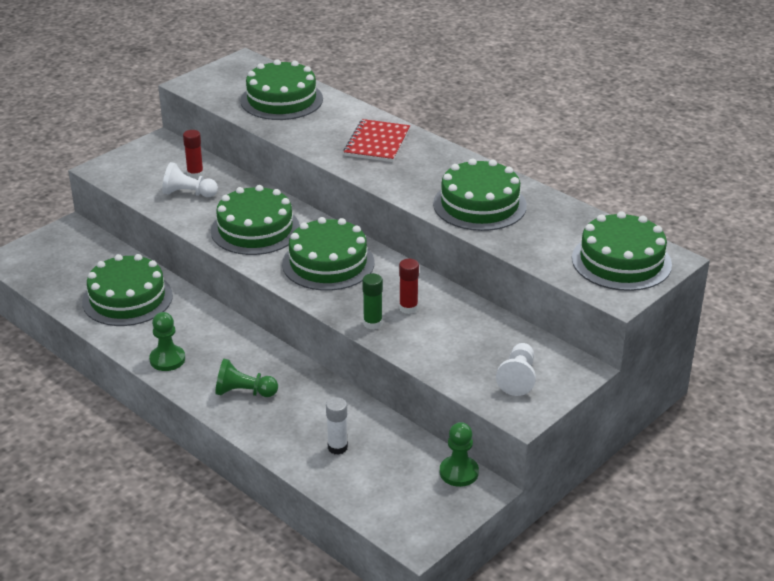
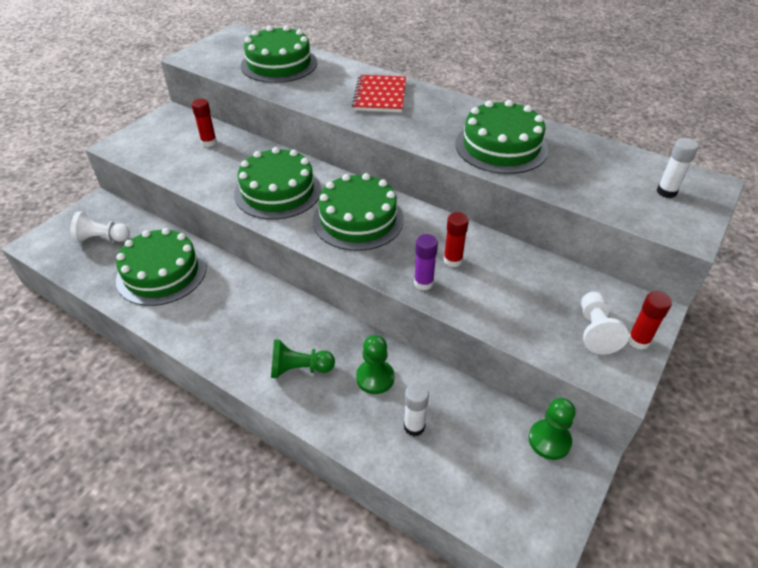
camera: 10 degrees left, 10 degrees up
green pawn [149,312,185,371] -> green pawn moved to [356,335,394,394]
white pawn [162,162,218,197] -> white pawn moved to [70,211,130,243]
green glue stick [362,273,383,330] -> purple glue stick [414,234,438,290]
green cake [572,211,672,291] -> white glue stick [656,138,699,198]
none -> red glue stick [628,291,672,350]

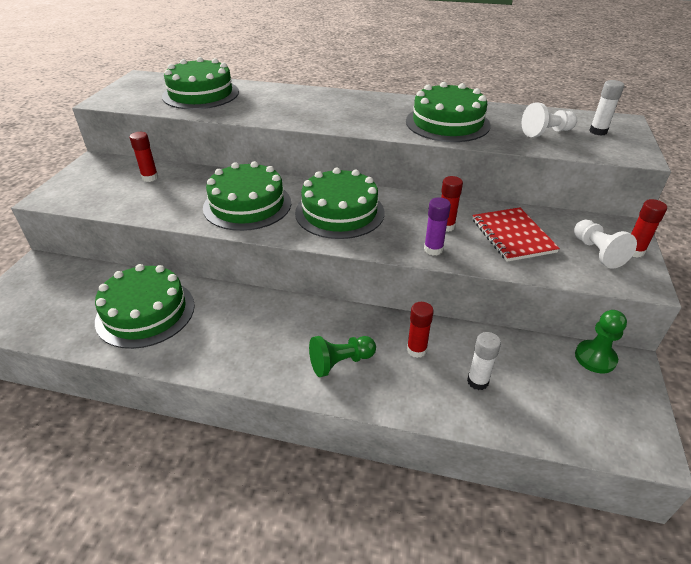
camera: 20 degrees left, 5 degrees down
white pawn [70,211,130,243] -> white pawn moved to [522,103,577,137]
red notebook [352,75,406,112] -> red notebook moved to [472,207,560,262]
green pawn [356,335,394,394] -> red glue stick [407,302,434,358]

